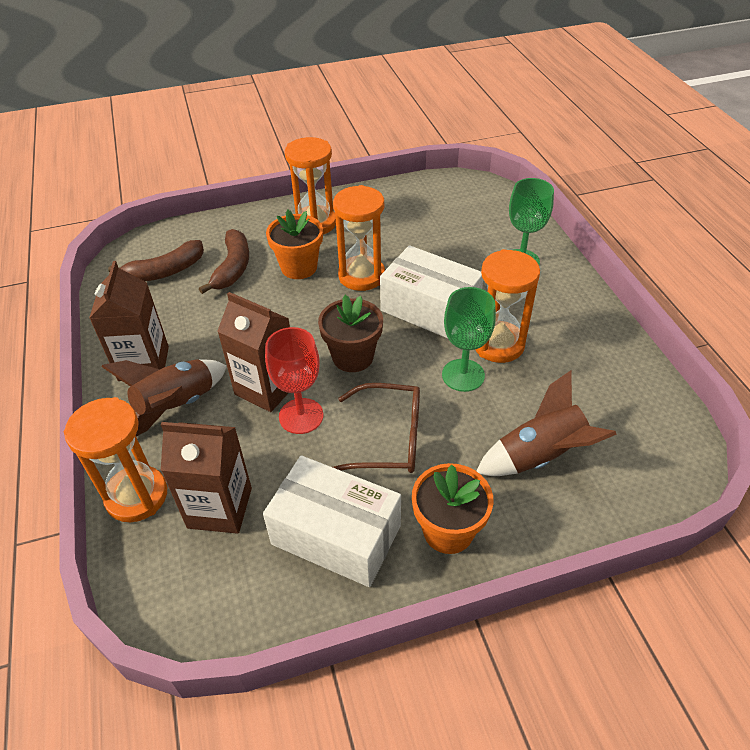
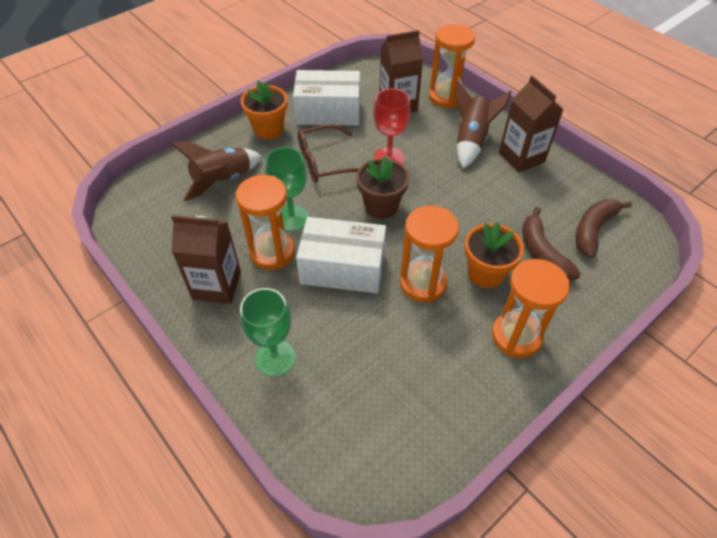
camera: 155 degrees right, 5 degrees up
brown carton [217,292,290,412] -> brown carton moved to [171,215,241,304]

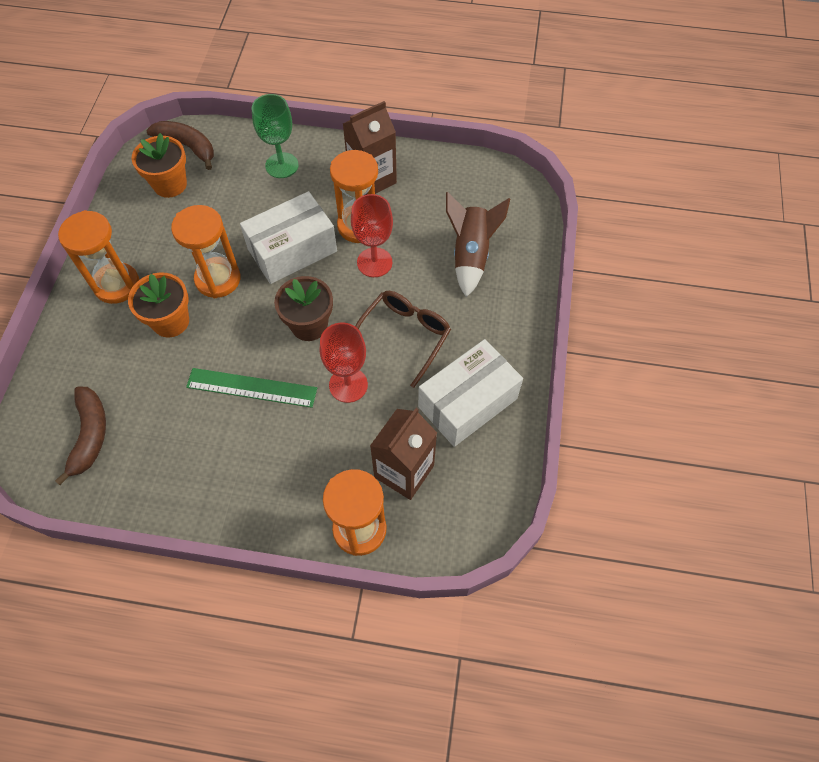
camera: 140 degrees right, 10 degrees up
orange flower pot [241,81,288,140] -> orange flower pot moved to [132,133,187,198]
green goblet [265,147,309,231] -> red goblet [351,194,393,277]
brown rocket [455,81,512,169] -> none
brown carton [499,75,564,173] -> none
brown banana [522,207,581,281] -> brown banana moved to [146,121,214,170]
none -> green ruler [186,368,317,408]

